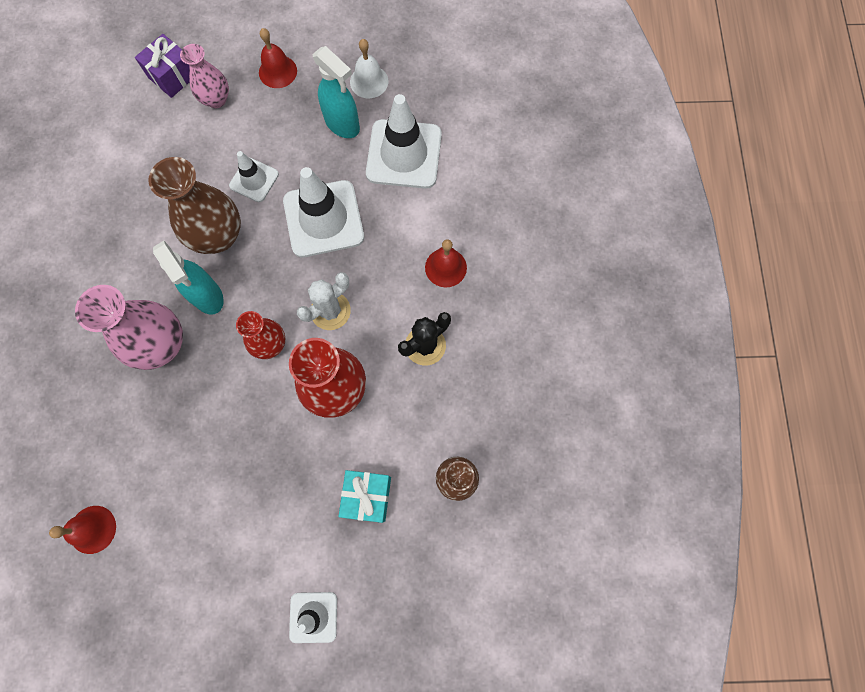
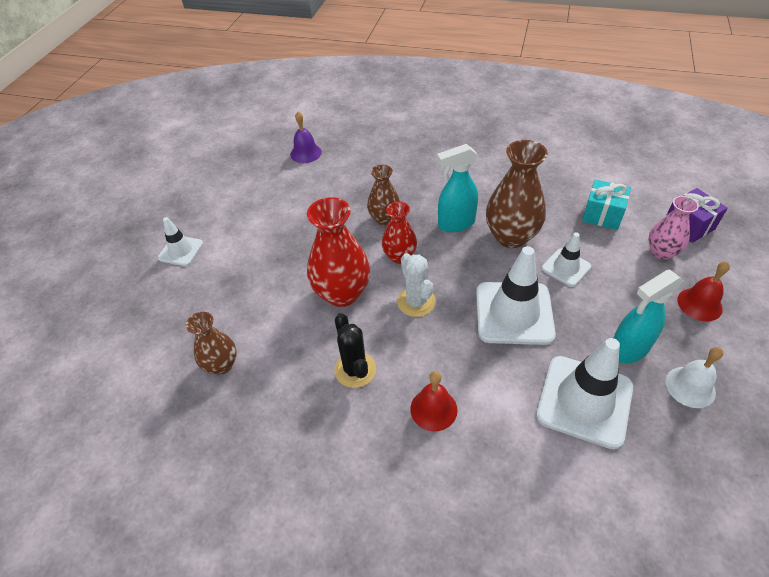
camera: 110 degrees right, 25 degrees down
red bell [49,506,116,554] -> purple bell [290,112,322,163]
pink vase [75,285,183,370] -> none
turquoise gift [338,470,391,523] -> turquoise gift moved to [582,179,631,230]
none -> brown vase [367,165,400,225]

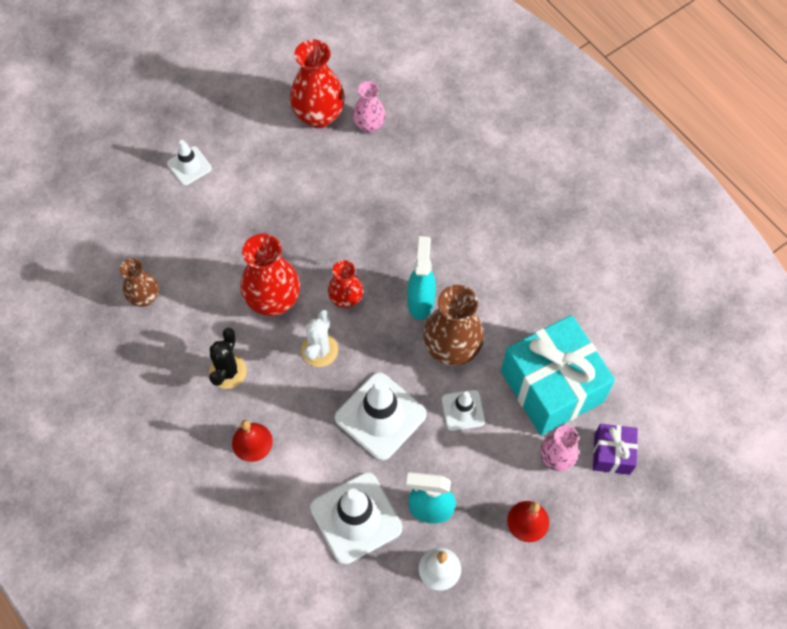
camera: 35 degrees right, 15 degrees up
purple bell [290,112,322,163] -> pink vase [353,81,386,133]
brown vase [367,165,400,225] -> none
turquoise spray bottle [437,144,478,232] -> turquoise spray bottle turned 75 degrees clockwise [407,236,436,320]
turquoise gift [582,179,631,230] -> turquoise gift [501,315,615,435], size x2.05
none -> red vase [290,39,345,128]

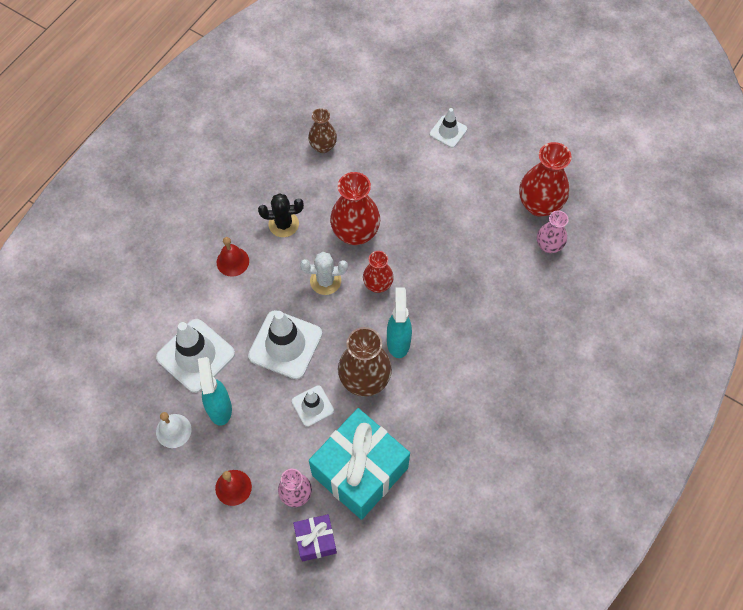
camera: 70 degrees right, 0 degrees up
turquoise spray bottle [407,236,436,320] -> turquoise spray bottle turned 75 degrees counterclockwise [387,287,412,358]

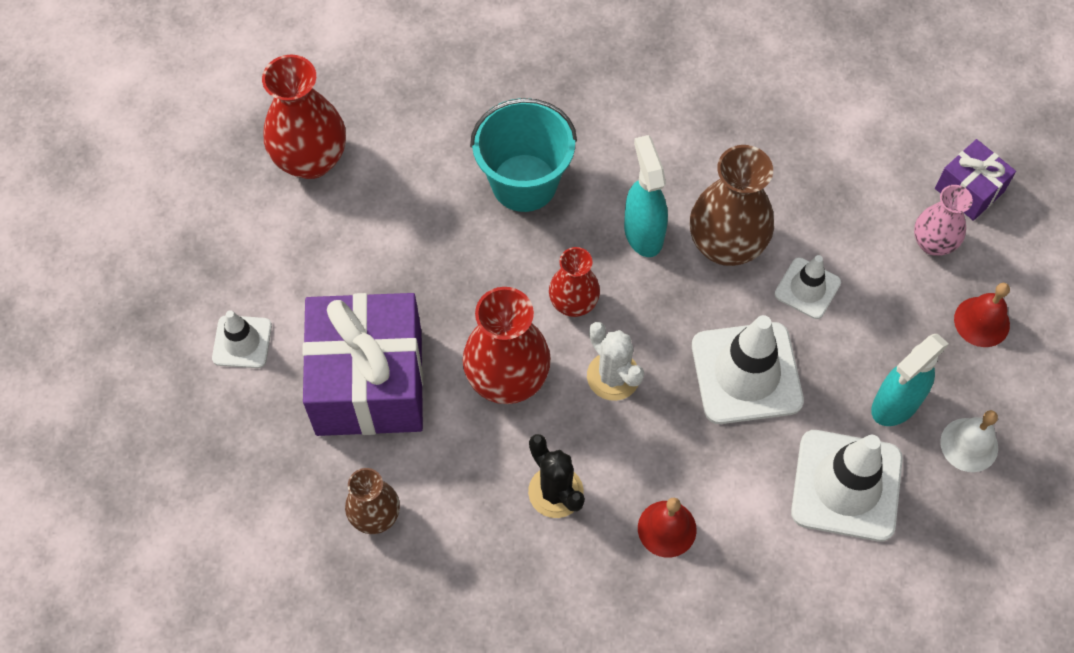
camera: 120 degrees left, 0 degrees up
turquoise gift [309,408,410,520] -> none
turquoise spray bottle [387,287,412,358] -> turquoise spray bottle turned 105 degrees clockwise [624,135,668,257]
pink vase [537,211,569,253] -> none
none -> purple gift [302,293,423,436]
none -> turquoise bucket [470,98,577,212]

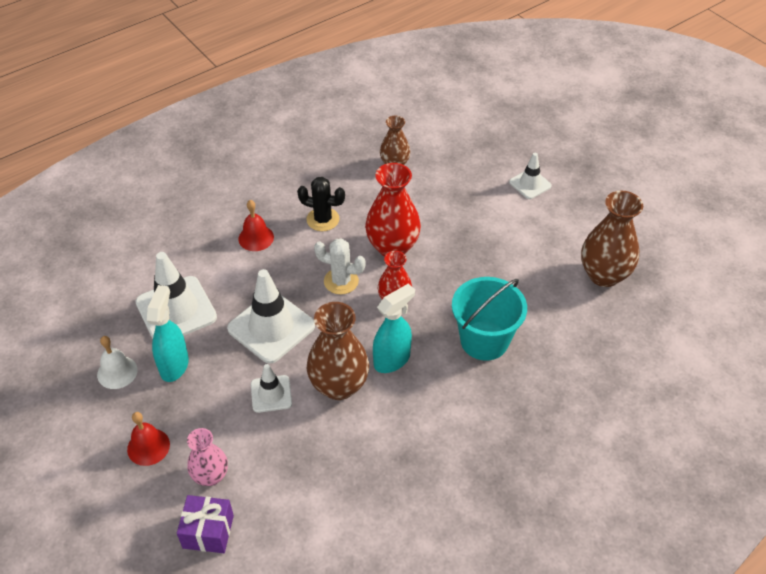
camera: 140 degrees right, 15 degrees down
red vase [262,55,346,179] -> brown vase [581,191,643,287]
purple gift [302,293,423,436] -> none
turquoise spray bottle [624,135,668,257] -> turquoise spray bottle turned 75 degrees counterclockwise [373,284,415,373]

